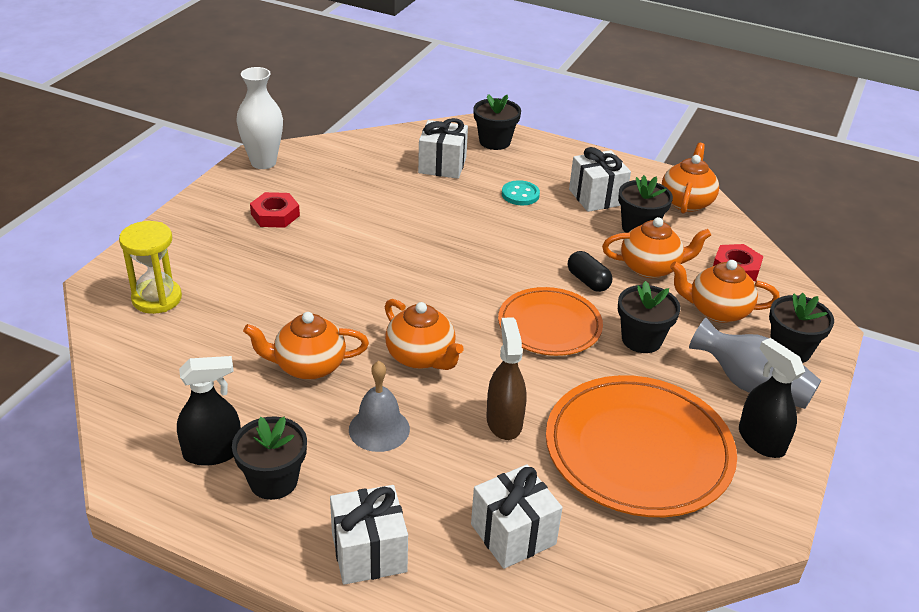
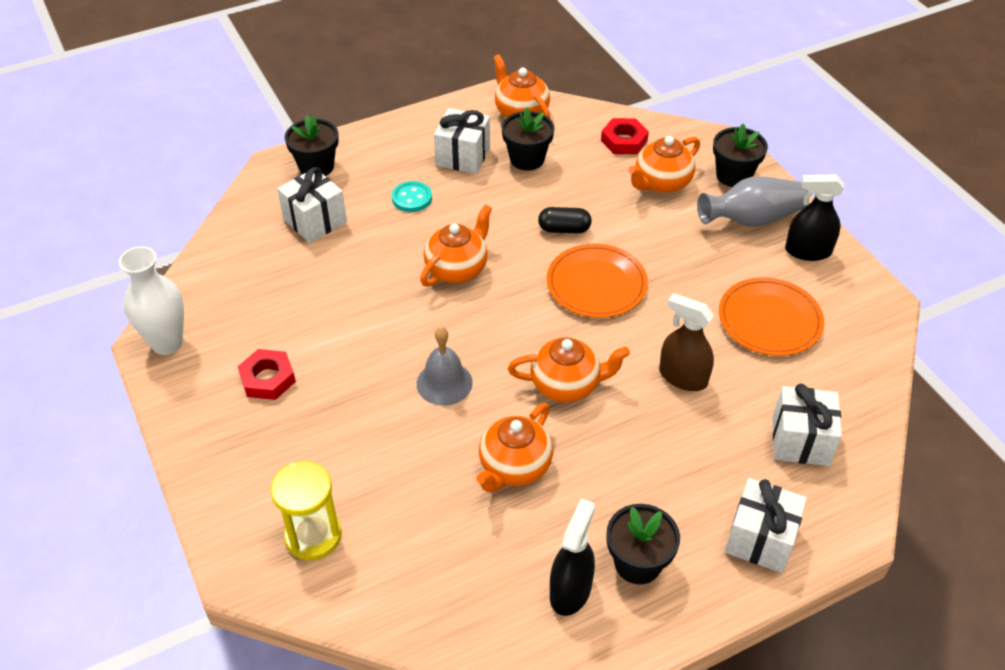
camera: 50 degrees left, 10 degrees up
grey bell [349,361,410,452] -> grey bell moved to [417,327,473,406]
orange plate [546,375,737,517] -> orange plate [719,277,824,356], size x0.63
orange teapot [602,217,711,278] -> orange teapot moved to [420,204,492,287]
black flower pot [618,281,680,353] -> none

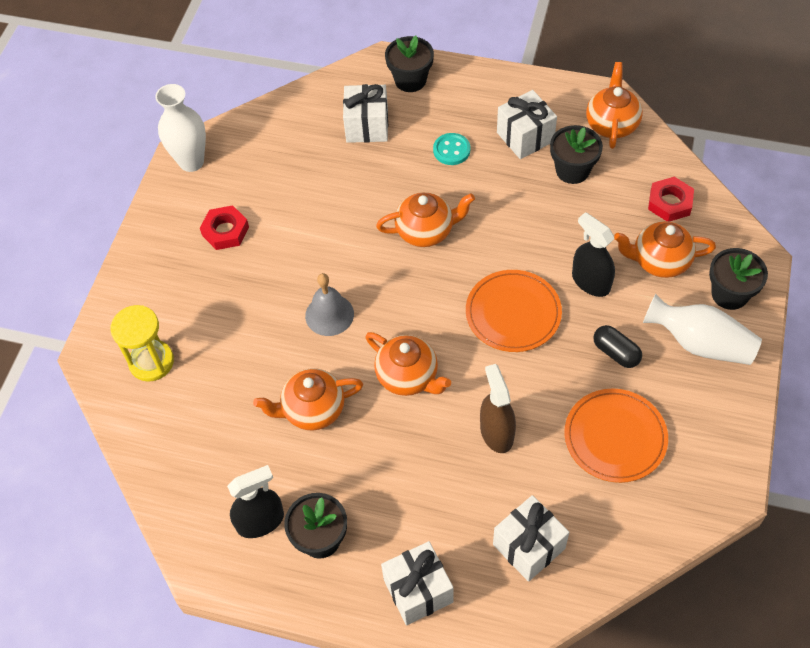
camera: 45 degrees right, 10 degrees up
black capsule [538,207,592,233] -> black capsule moved to [593,325,642,368]
grey vase [697,177,808,227] -> white vase [643,294,762,365]
black spray bottle [785,175,844,261] -> black spray bottle moved to [572,212,615,297]

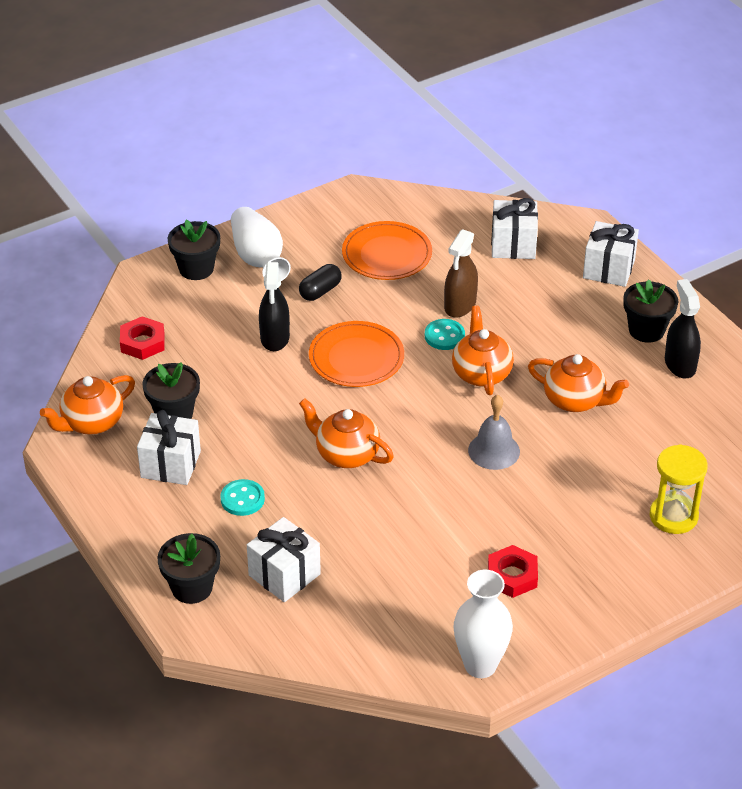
camera: 140 degrees left, 15 degrees down
black spray bottle [227,465,284,538] -> black spray bottle turned 60 degrees clockwise [665,279,701,378]
black capsule [593,325,642,368] -> black capsule turned 45 degrees clockwise [299,264,342,301]
orange teapot [614,221,716,278] -> none
none -> turquoise button [425,319,465,350]

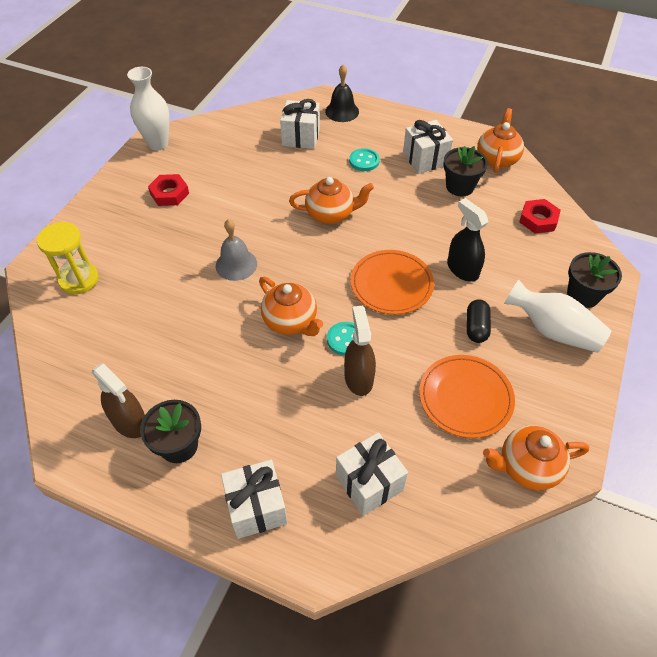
camera: 145 degrees right, 10 degrees up
black flower pot [157,533,220,604] -> black bell [325,65,359,122]
orange teapot [528,354,629,412] -> orange teapot moved to [483,425,589,490]
black spray bottle [665,279,701,378] -> brown spray bottle [92,363,145,438]

